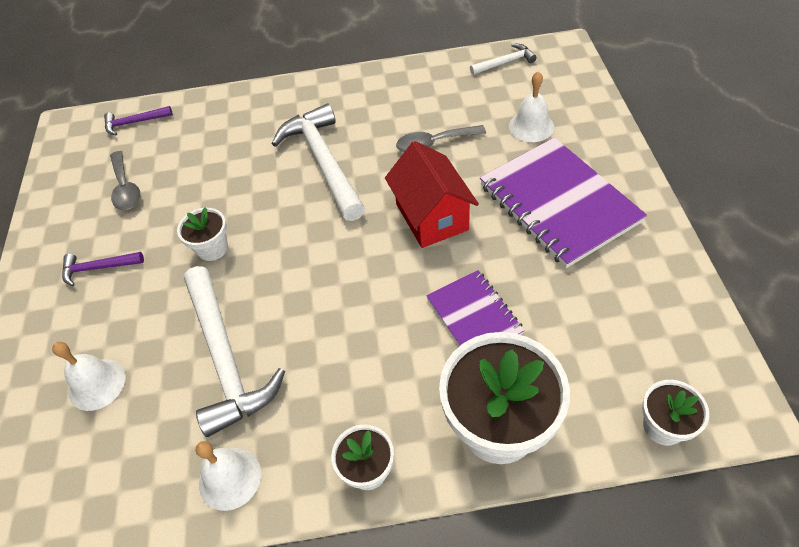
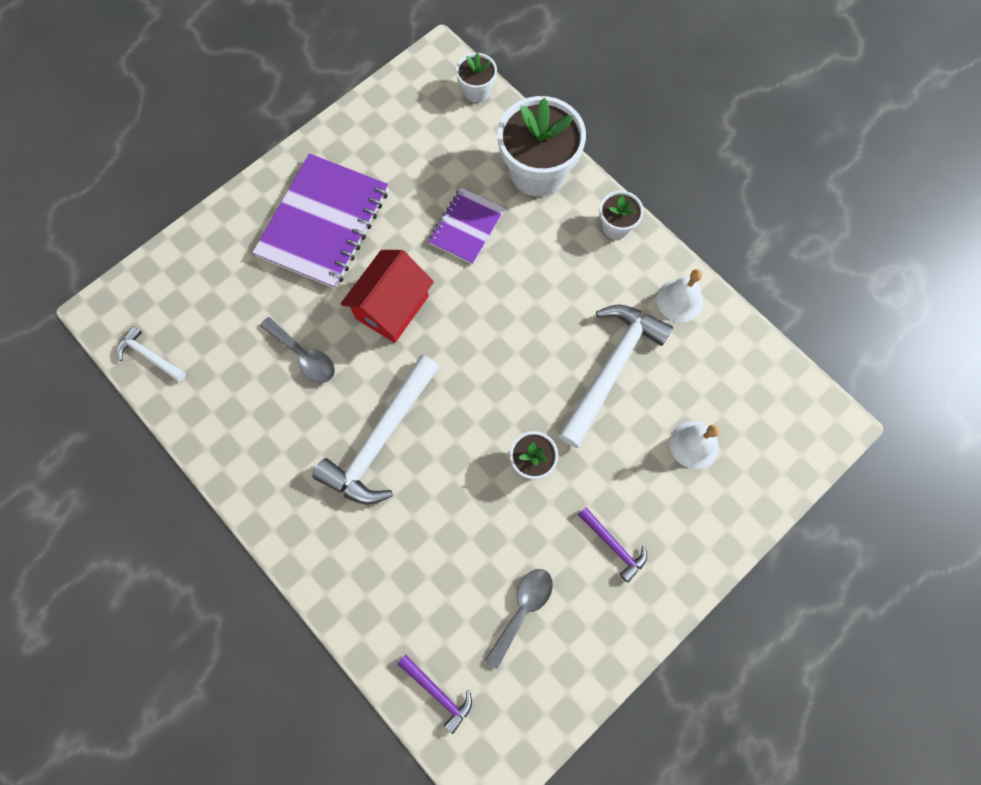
camera: 130 degrees left, 20 degrees up
white bell [509,71,554,142] -> none

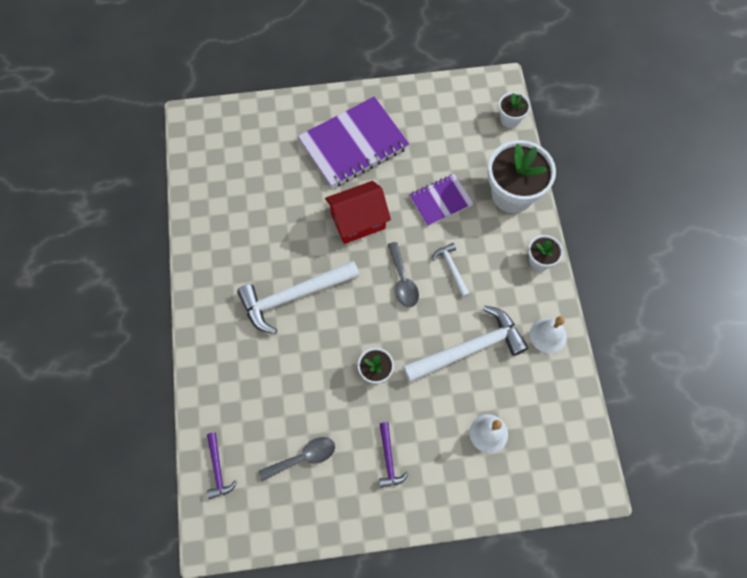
camera: 35 degrees right, 5 degrees down
white hammer [117,326,186,382] -> white hammer moved to [432,243,470,297]
grey spoon [260,317,335,383] -> grey spoon moved to [388,242,419,307]

